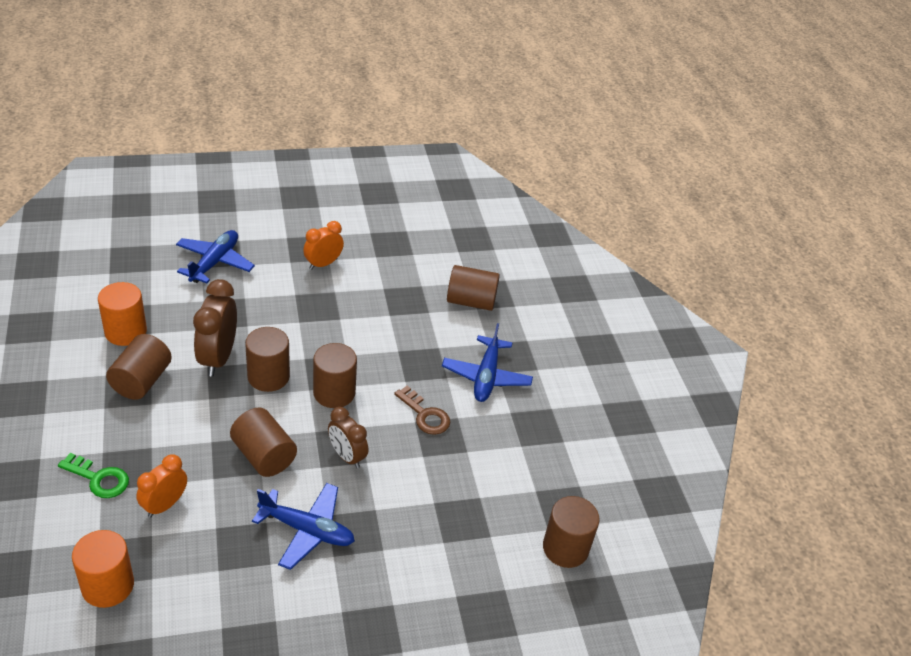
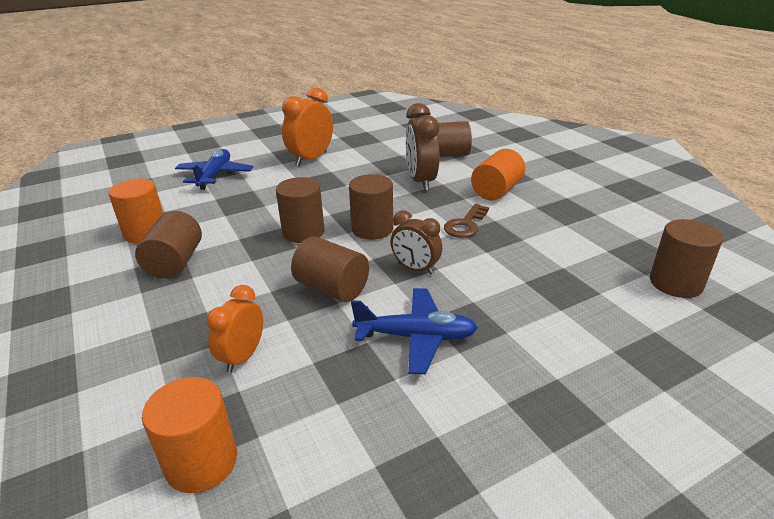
camera: 10 degrees left, 10 degrees down
green key [58,453,129,498] -> none
brown clock [193,279,237,377] -> brown clock moved to [406,103,439,191]
orange clock [303,221,344,270] -> orange clock [282,87,333,166], size x1.56
brown key [394,386,450,435] -> brown key turned 90 degrees clockwise [444,204,489,238]
blue plane [442,323,533,402] -> orange cylinder [471,149,525,200]

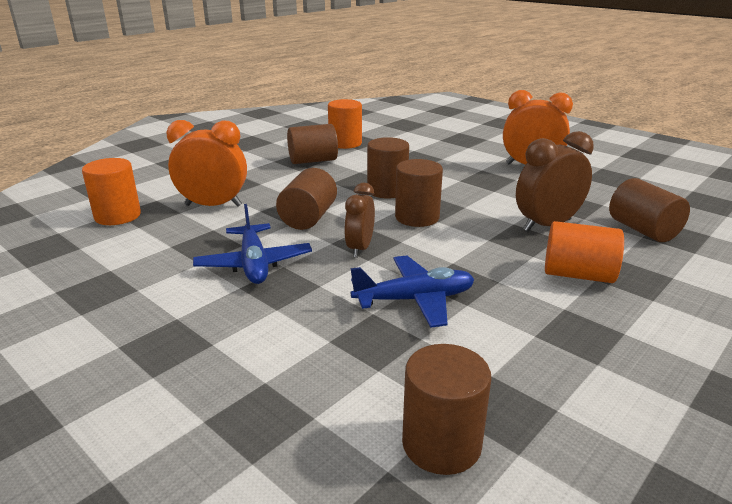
camera: 70 degrees right, 5 degrees down
blue plane [175,149,253,190] -> blue plane moved to [350,256,475,328]
orange clock [206,285,263,373] -> orange clock [166,120,247,207], size x1.56
brown key [444,204,489,238] -> none

